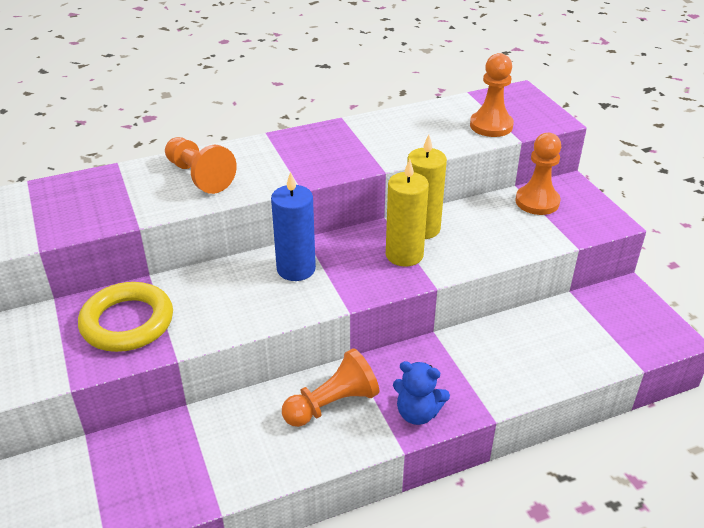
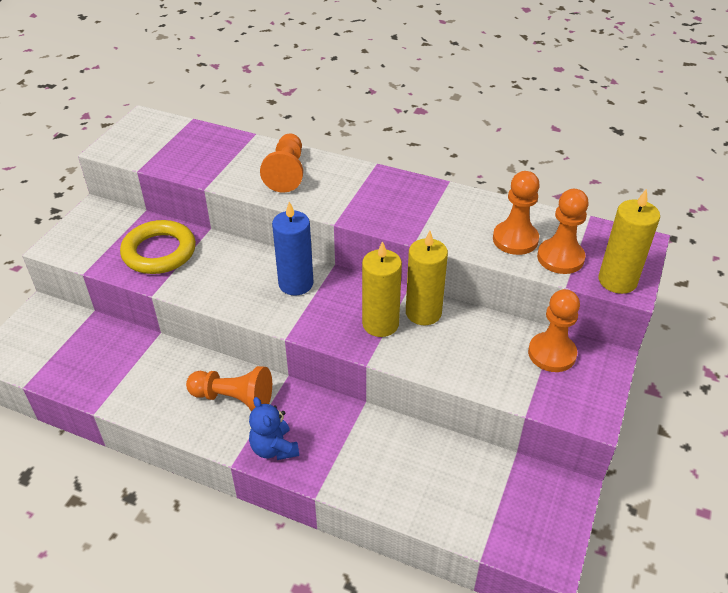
camera: 45 degrees right, 5 degrees up
none -> orange pawn [493,171,540,255]
none -> yellow candle [598,189,660,294]

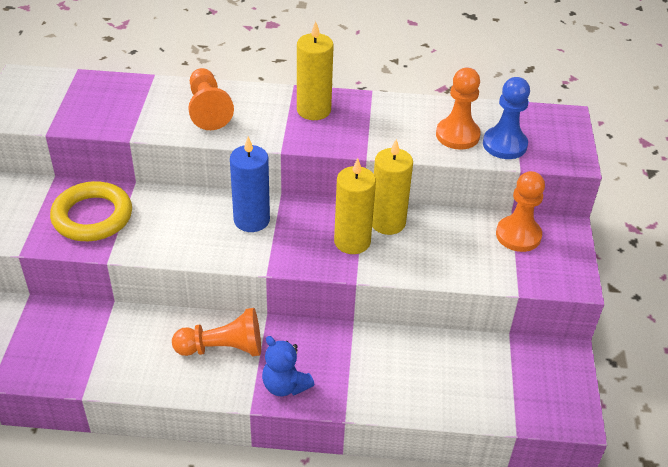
camera: 20 degrees left, 0 degrees up
orange pawn [537,189,589,274] -> blue pawn [483,77,530,159]
yellow candle [598,189,660,294] -> yellow candle moved to [297,21,334,120]

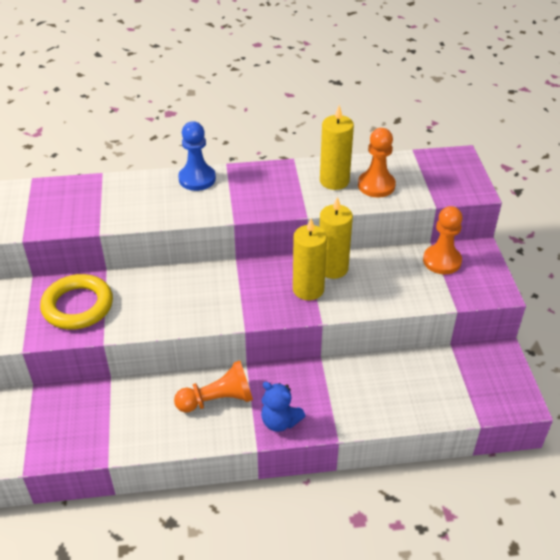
camera: 10 degrees left, 0 degrees up
orange pawn [188,68,234,130] -> none
blue candle [230,137,270,232] -> none
yellow candle [297,21,334,120] -> yellow candle moved to [320,105,354,190]
blue pawn [483,77,530,159] -> blue pawn moved to [178,121,216,191]

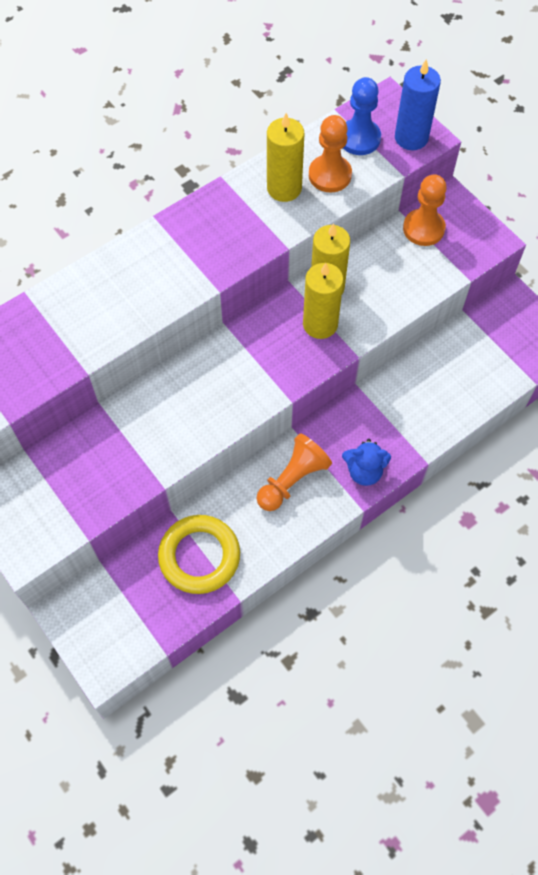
camera: 30 degrees left, 20 degrees up
yellow ring [40,274,113,330] -> yellow ring moved to [158,515,240,594]
blue pawn [178,121,216,191] -> blue pawn moved to [343,77,381,155]
none -> blue candle [395,59,441,150]

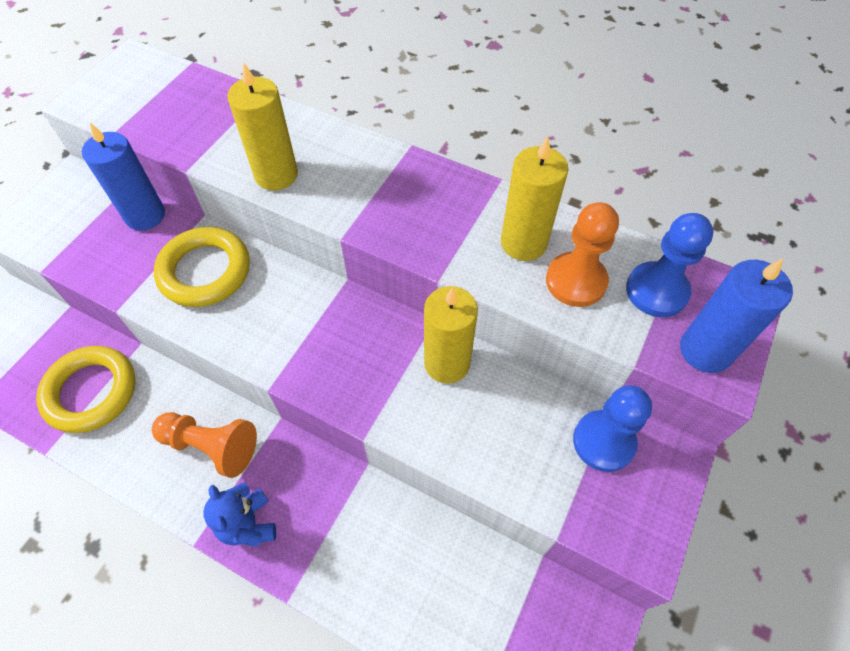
camera: 65 degrees right, 5 degrees down
yellow candle [303,263,344,339] -> yellow candle moved to [227,62,298,191]
orange pawn [403,174,447,246] -> blue pawn [573,385,652,472]
none -> blue candle [82,123,165,231]
none -> yellow ring [154,227,250,307]

